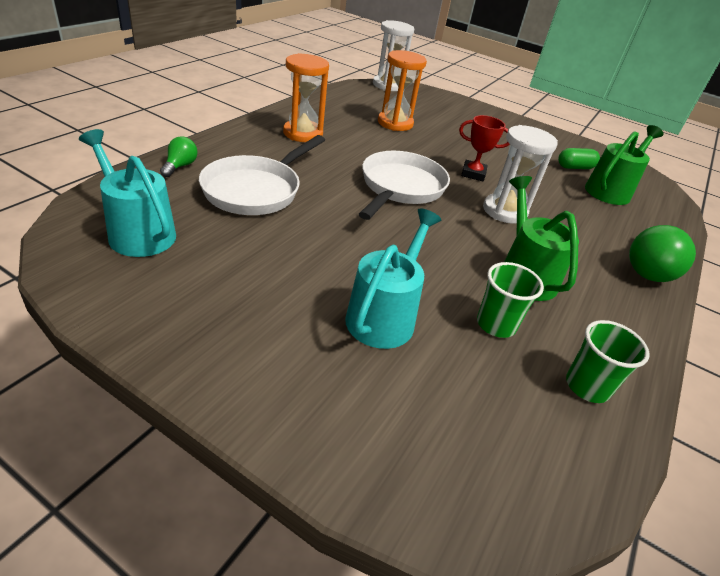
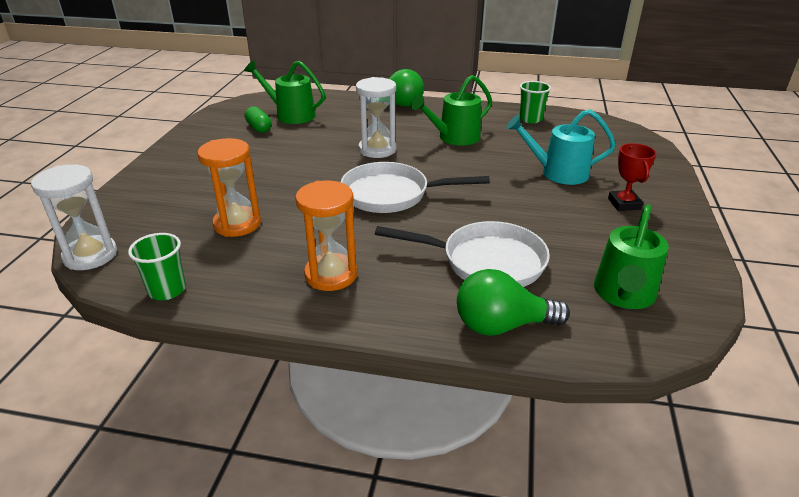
camera: 105 degrees left, 5 degrees down
turquoise watering can [79,129,176,257] -> green watering can [594,204,669,309]
green light bulb [160,136,198,177] -> green light bulb [457,269,570,336], size x1.84
red trophy [459,115,510,181] -> red trophy moved to [608,143,656,211]
green cup [477,262,544,338] -> green cup moved to [128,233,186,300]

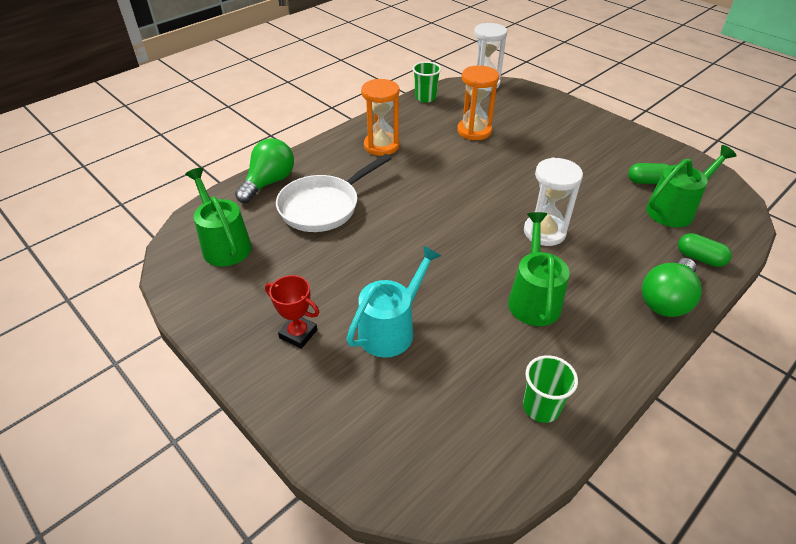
camera: 125 degrees right, 10 degrees up
white pan [341,162,490,213] -> none
none -> green capsule [678,233,732,267]

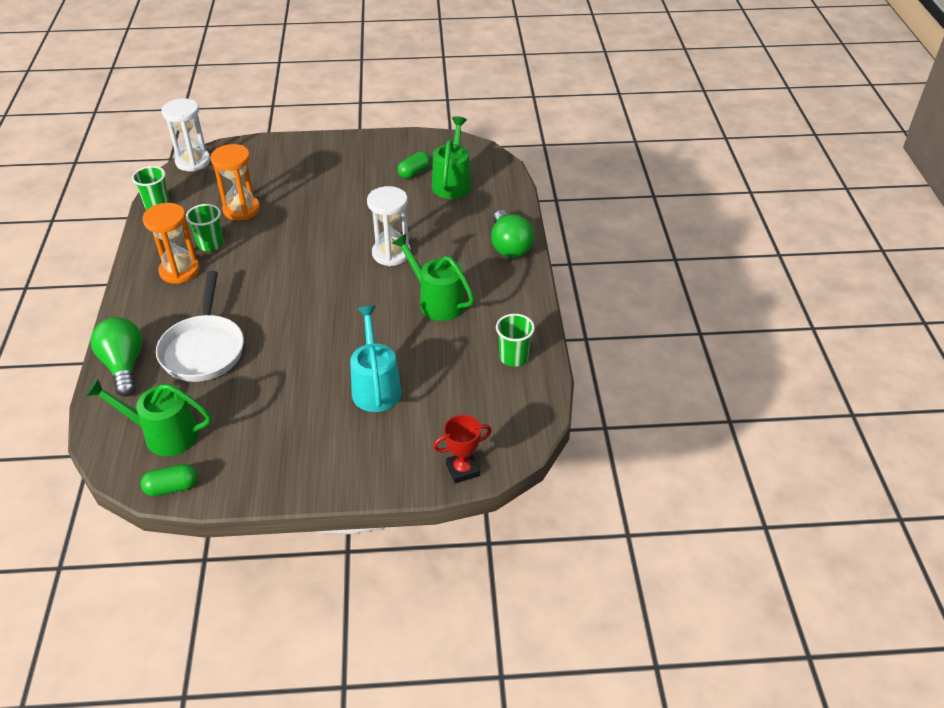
camera: 50 degrees left, 0 degrees up
red trophy [265,275,320,349] -> red trophy moved to [433,415,492,483]
green capsule [678,233,732,267] -> green capsule moved to [141,464,198,496]
none -> green cup [186,204,224,251]

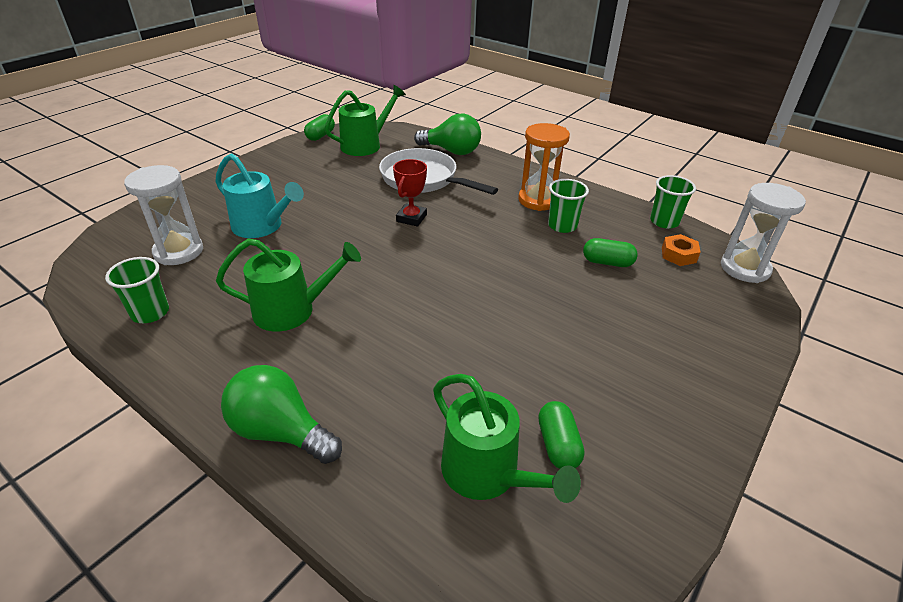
camera: 130 degrees right, 5 degrees down
orange hourglass [210,144,260,221] -> green capsule [583,238,638,267]
white hourglass [367,186,411,266] -> white hourglass moved to [124,165,203,265]
red trophy [433,415,492,483] -> red trophy moved to [393,159,427,227]
none -> orange nut [662,234,700,266]

